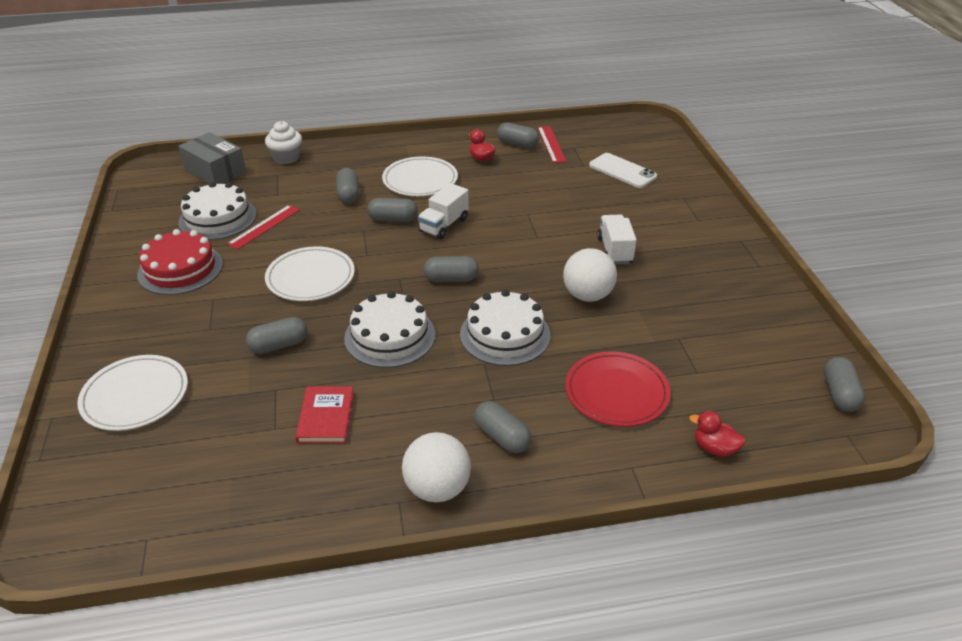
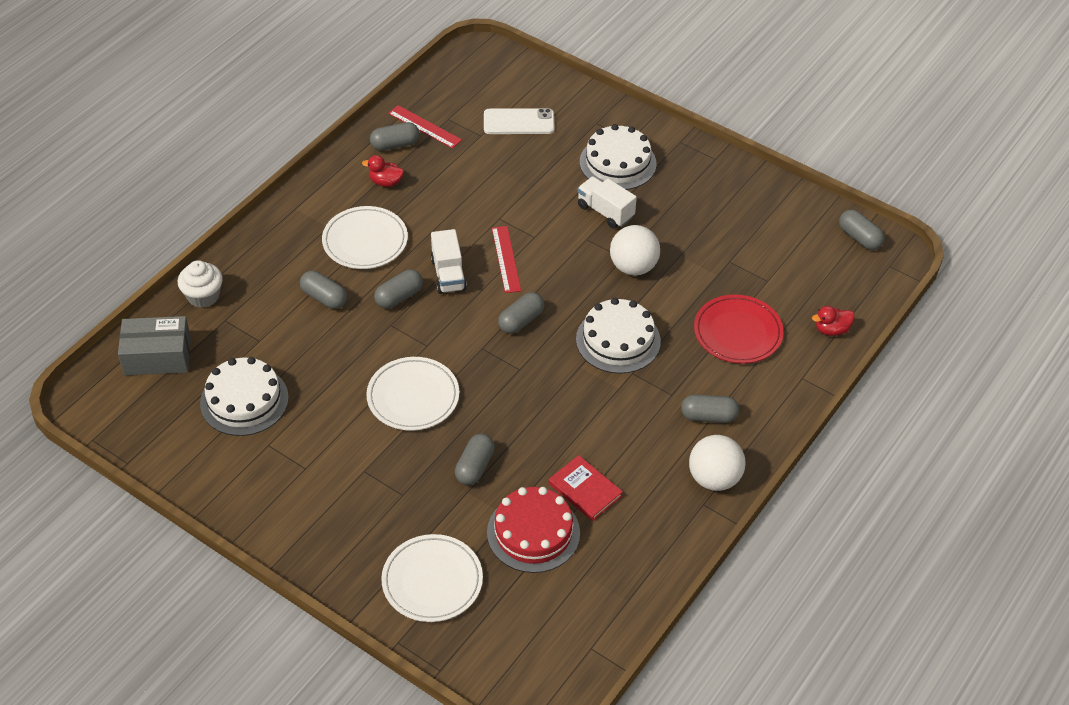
camera: 45 degrees left, 10 degrees up
red cake [137,229,223,295] -> red cake moved to [487,487,580,573]
red ruler [227,205,300,249] -> red ruler moved to [492,226,521,293]
white cake [344,291,435,368] -> white cake moved to [580,124,657,190]

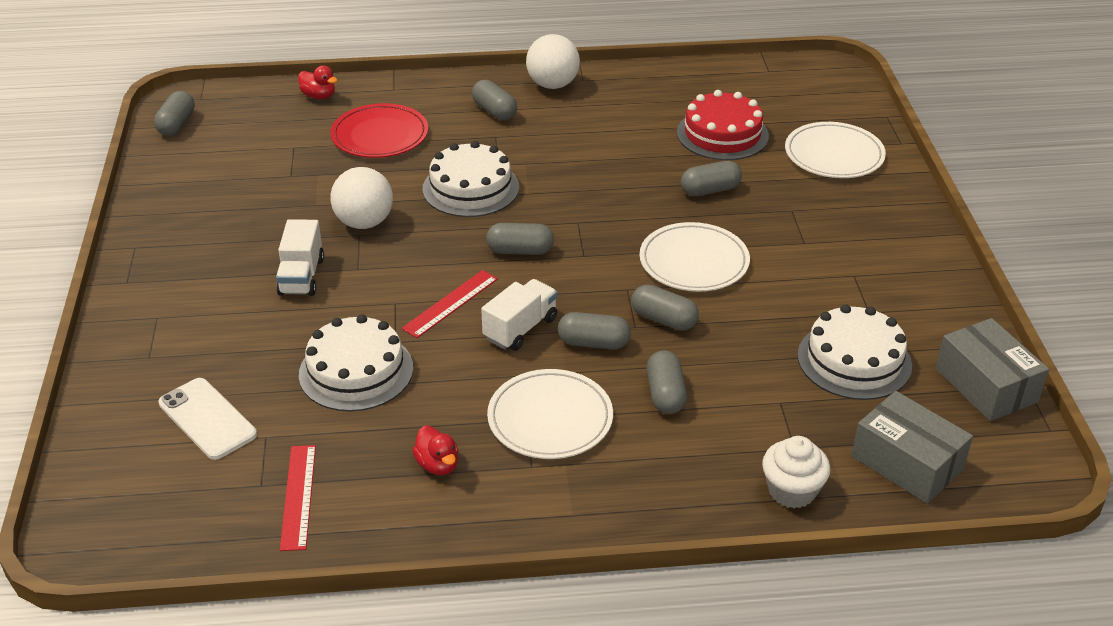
camera: 130 degrees left, 10 degrees down
grey capsule [370,122,420,151] -> grey capsule moved to [631,284,699,331]
red book [549,455,623,521] -> none
white cake [580,124,657,190] -> white cake moved to [299,314,413,412]
none -> grey box [936,318,1049,421]

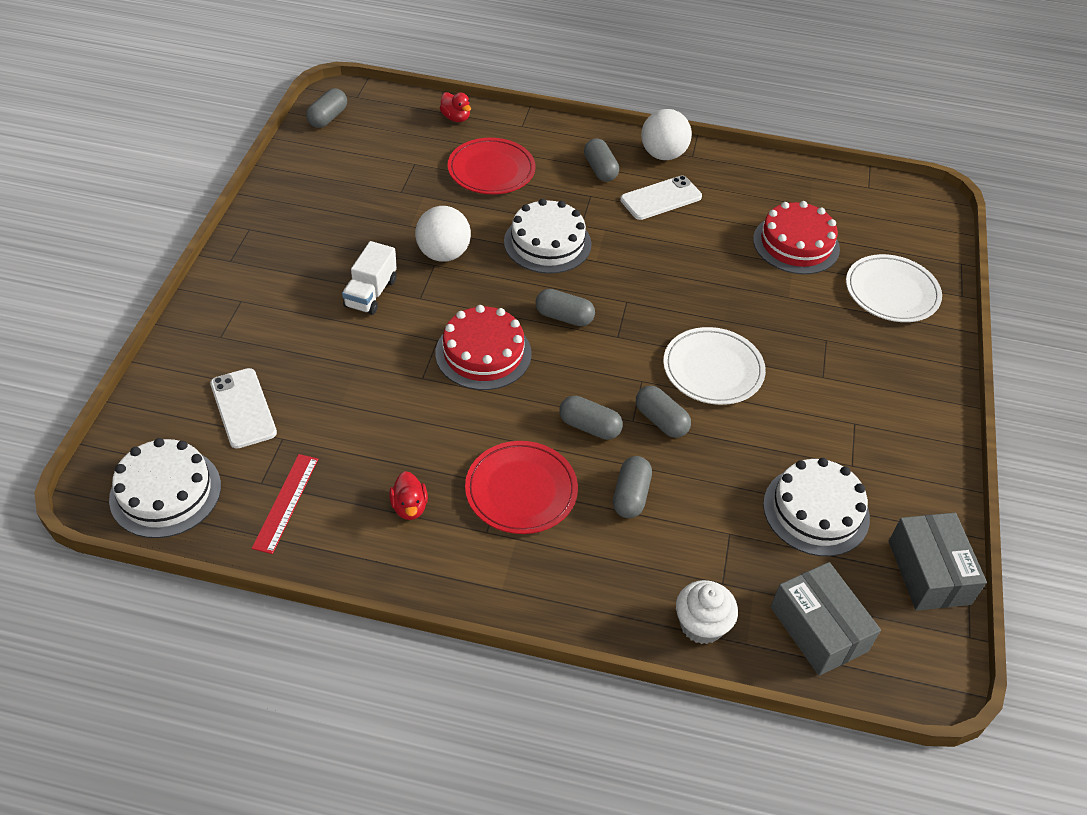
camera: 15 degrees right, 10 degrees up
white cake [299,314,413,412] -> white cake moved to [109,438,221,538]
red ruler [401,270,498,338] -> red cake [435,305,532,390]
white truck [481,279,558,351] -> none
white plate [487,369,613,459] -> red plate [465,441,578,534]
grey capsule [681,161,742,196] -> none
none -> white phone [620,175,702,220]

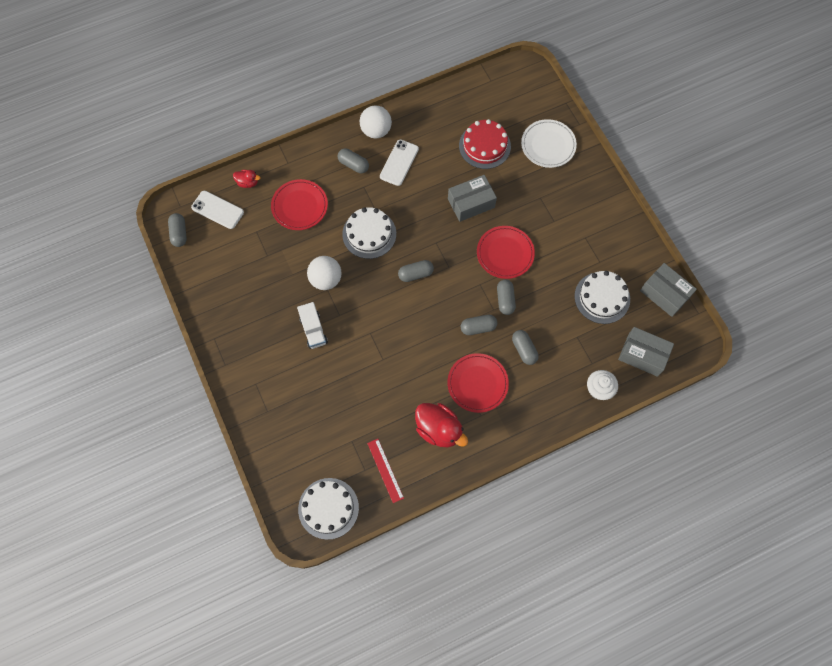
camera: 35 degrees left, 20 degrees up
white phone [210,368,277,449] -> white phone moved to [191,191,244,229]
red duck [389,471,428,520] -> red duck [415,403,468,447], size x1.92
red cake [435,305,532,390] -> none
grey capsule [636,385,691,438] -> grey capsule turned 75 degrees clockwise [497,280,516,315]
white plate [663,327,766,405] -> red plate [477,226,535,279]
none -> grey box [448,175,497,222]

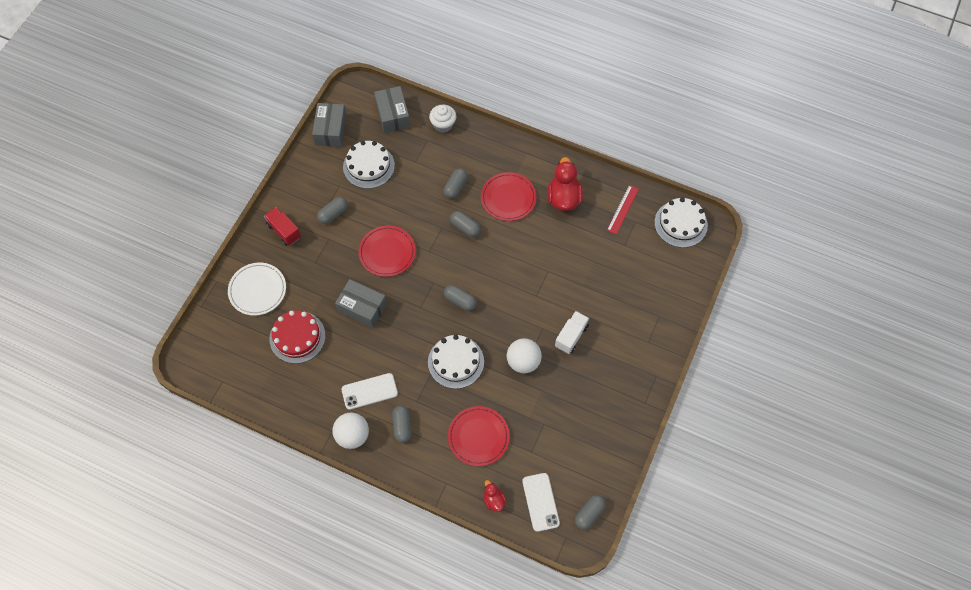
camera: 130 degrees left, 5 degrees down
grey capsule [497,280,516,315] -> grey capsule moved to [317,197,348,224]
none -> red truck [264,207,301,246]

